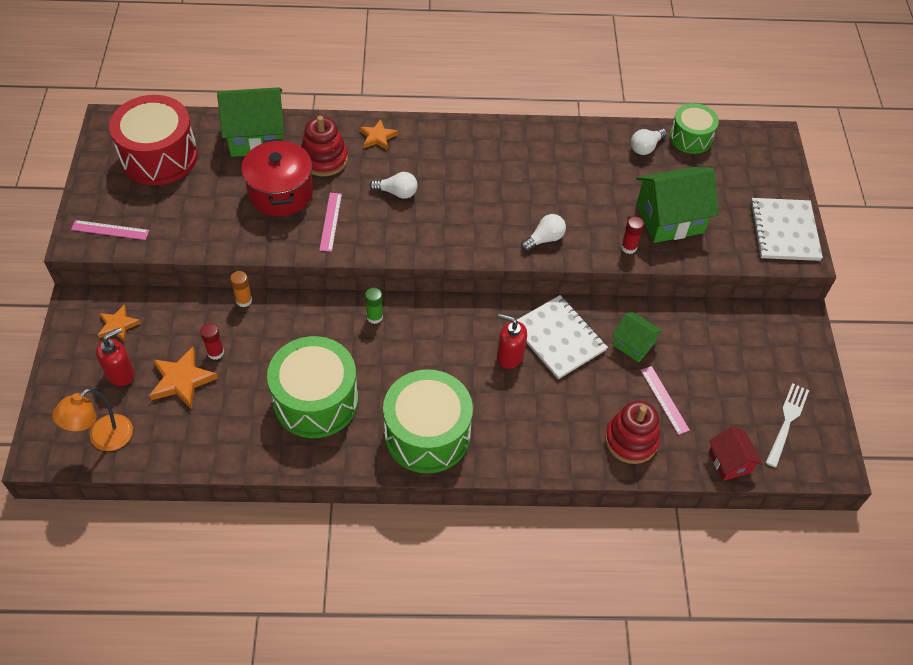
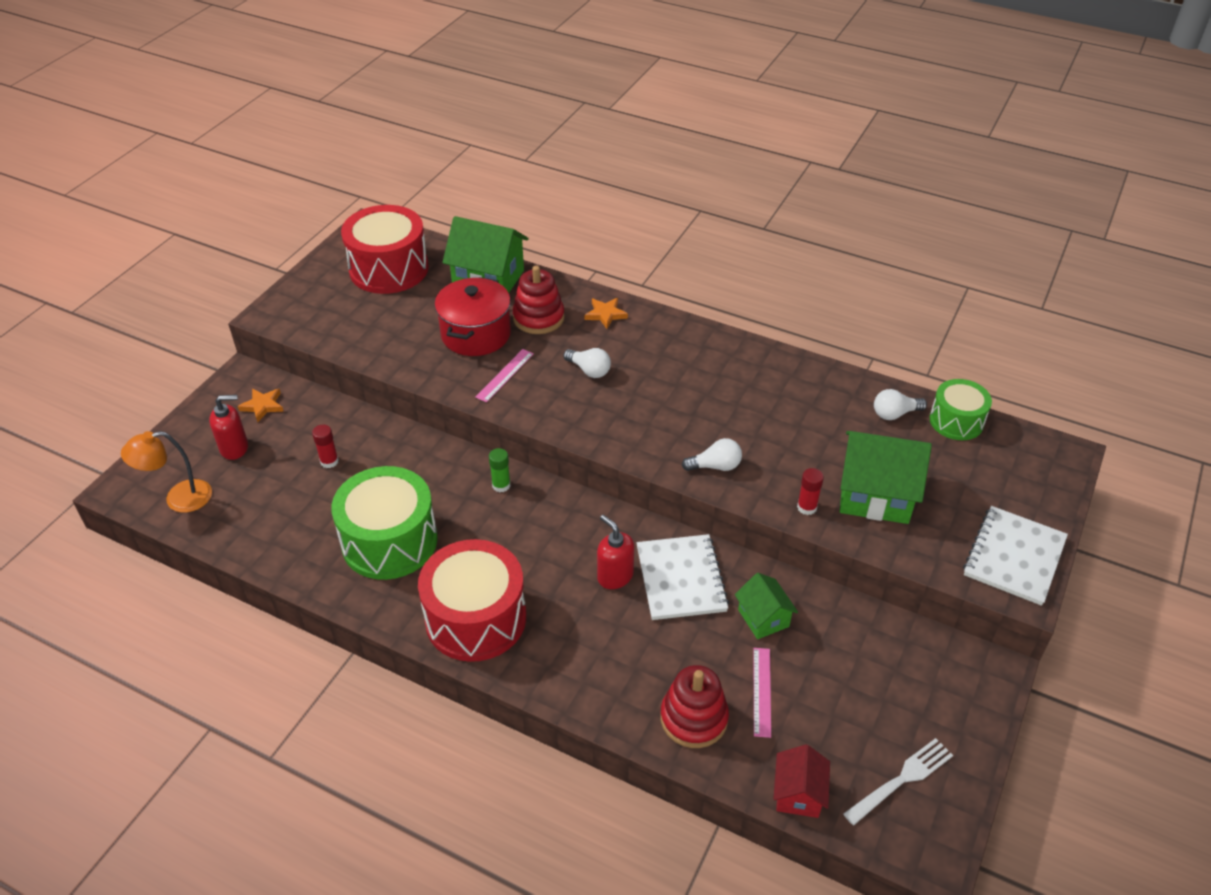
camera: 30 degrees right, 10 degrees down
pink ruler [71,220,149,240] -> none
orange star [149,347,218,409] -> none
orange glue stick [230,271,252,307] -> none
green drum [383,369,473,473] -> red drum [418,539,526,662]

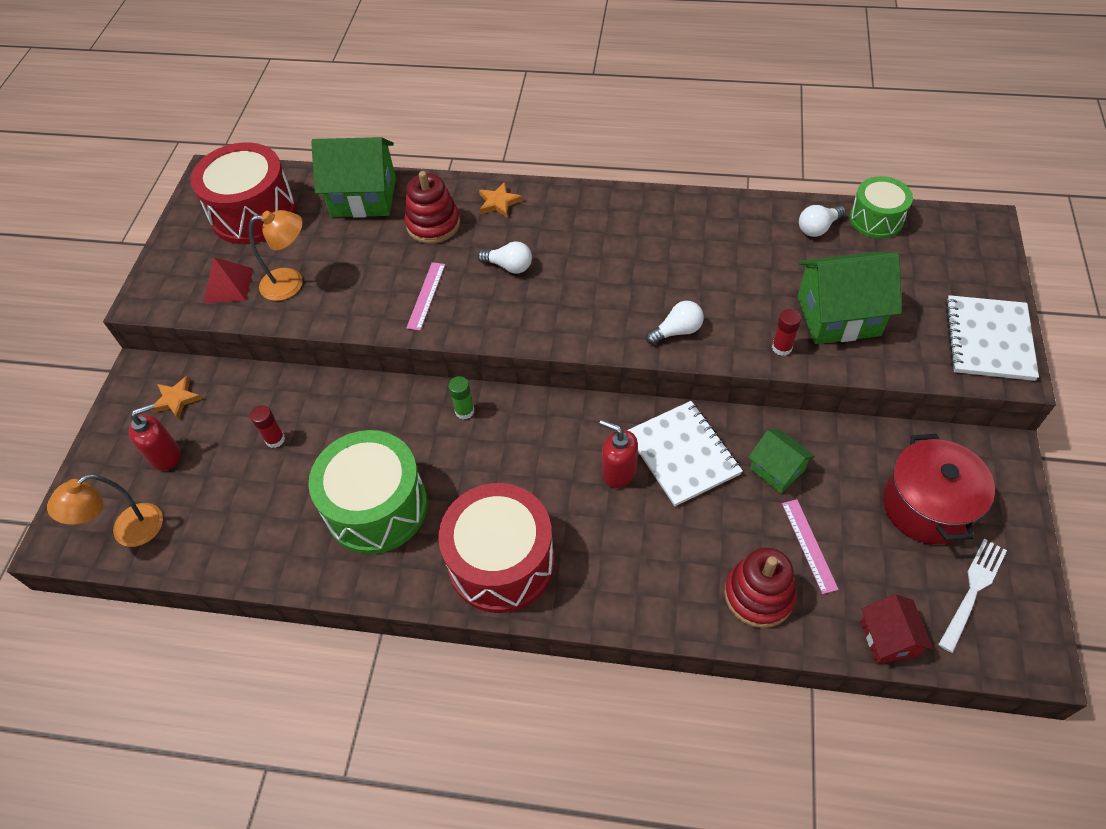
camera: 15 degrees left, 10 degrees up
red pot [434,277,511,356] -> red pot moved to [883,434,995,544]
none -> red pyramid [203,257,253,303]
none -> orange lamp [249,210,303,301]

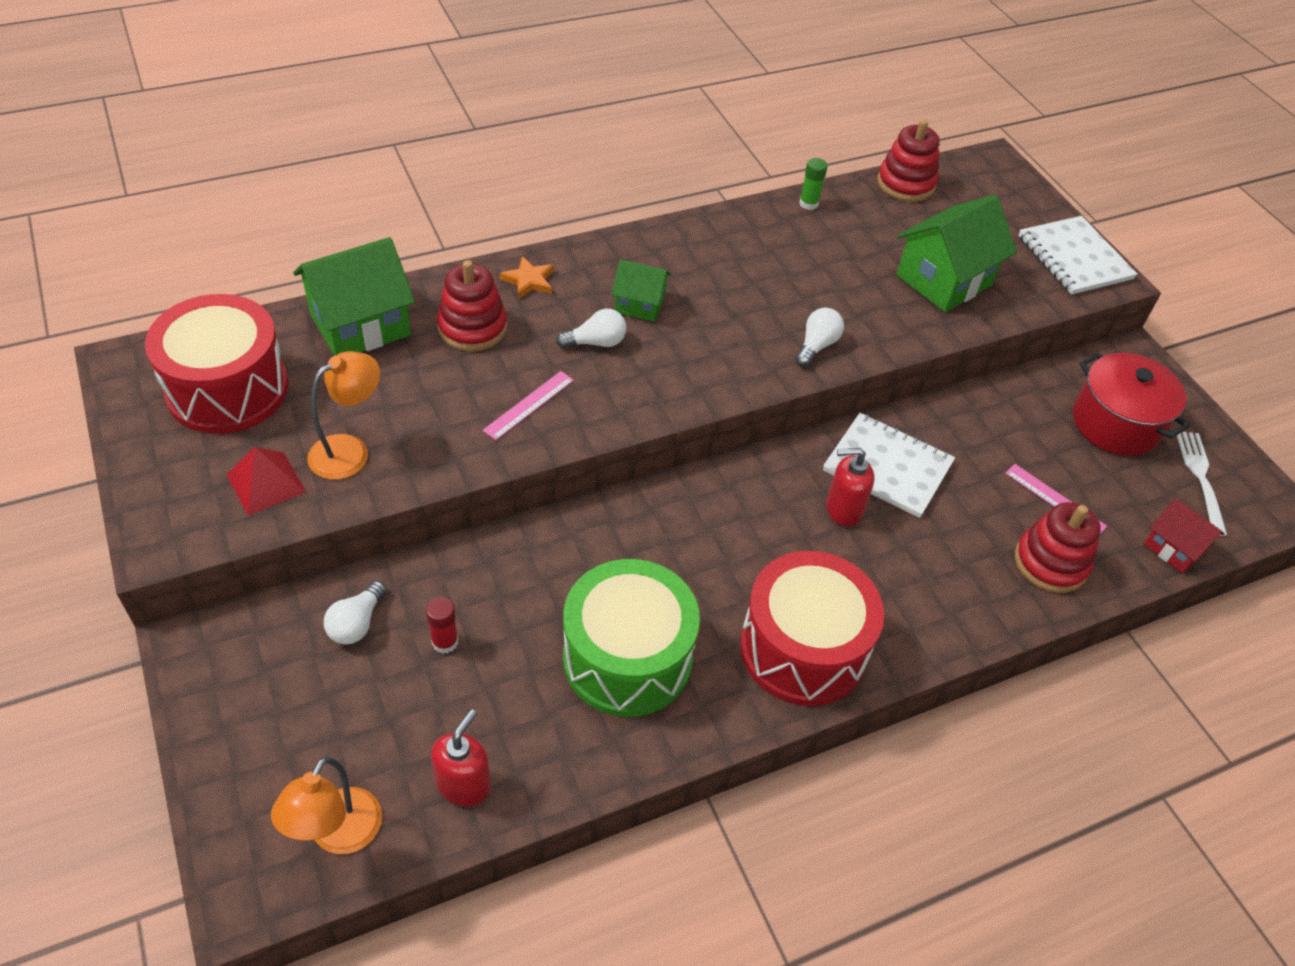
camera: 40 degrees left, 5 degrees down
red soap dispenser [129,403,180,471] -> red soap dispenser moved to [431,709,491,806]
orange star [151,376,201,420] -> none
pink ruler [406,262,445,331] -> pink ruler turned 60 degrees clockwise [483,371,574,440]
green glue stick [448,376,474,419] -> green glue stick moved to [799,158,828,210]
green house [748,429,815,493] -> green house moved to [611,259,671,322]
red glue stick [772,309,801,356] -> none
white light bulb [799,205,846,237] -> white light bulb moved to [324,581,386,644]
green drum [849,176,913,239] -> red stacking toy [877,119,940,202]

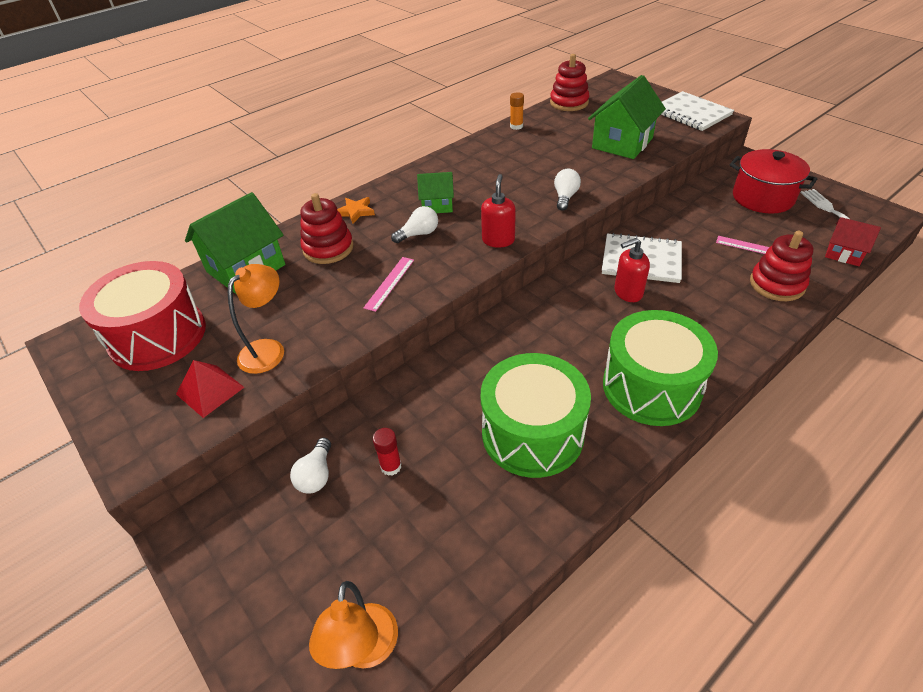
camera: 10 degrees left, 5 degrees down
red soap dispenser [431,709,491,806] -> red soap dispenser moved to [481,174,516,248]
red drum [740,551,884,706] -> green drum [603,310,718,426]
green glue stick [799,158,828,210] -> orange glue stick [510,92,524,130]

